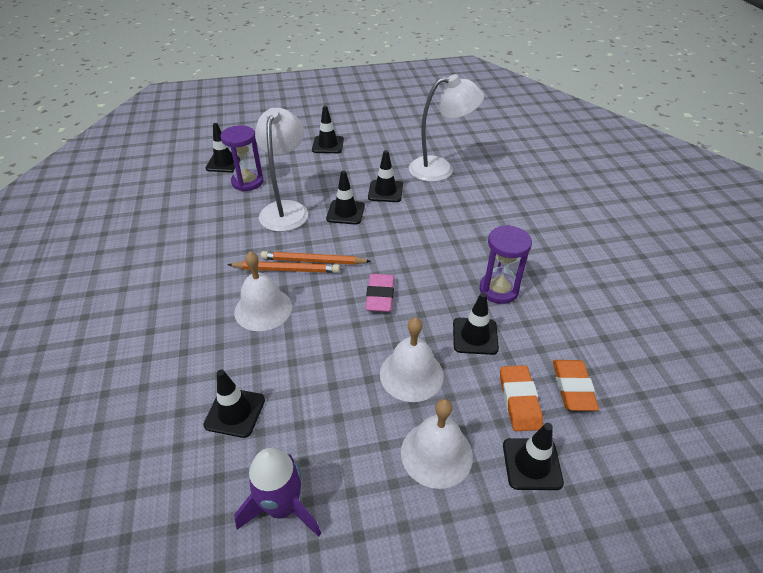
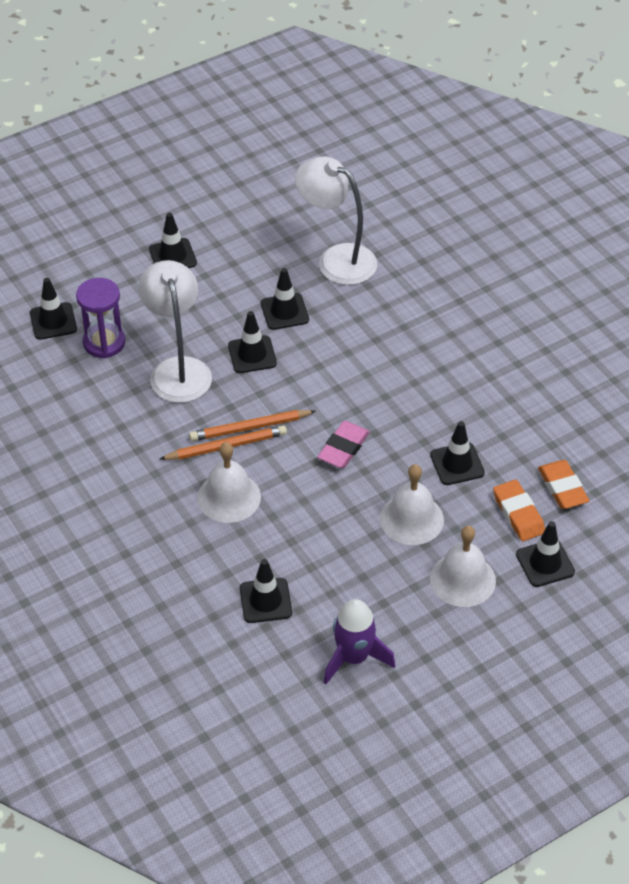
camera: 20 degrees left, 5 degrees up
pink eraser [365,274,394,312] -> pink eraser turned 45 degrees clockwise [318,421,370,468]
white lamp [409,74,484,182] -> white lamp turned 120 degrees counterclockwise [295,156,377,285]
purple hourglass [479,225,532,304] -> none

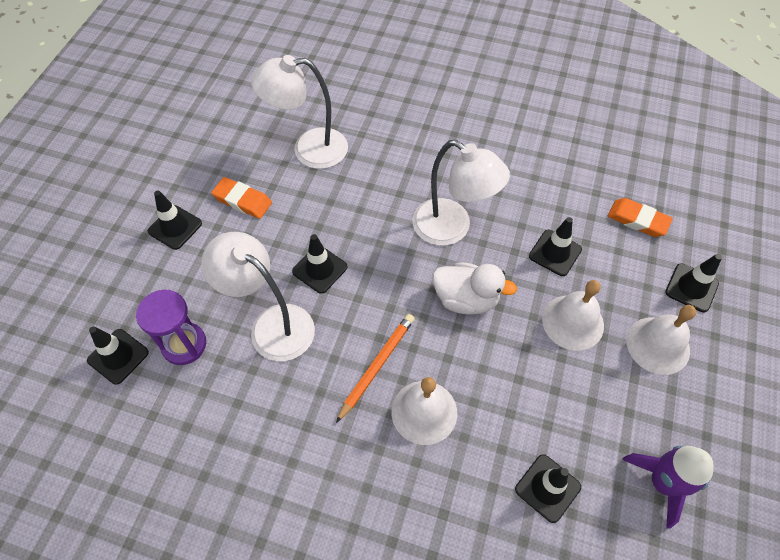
camera: 40 degrees left, 10 degrees up
orange pencil [189,410,316,441] -> none
black traffic cone [261,268,309,330] -> none
pink eraser [318,421,370,468] -> white duck [432,262,517,315]
orange eraser [493,480,545,541] -> orange eraser moved to [211,177,272,219]
none -> white lamp [412,140,510,246]

